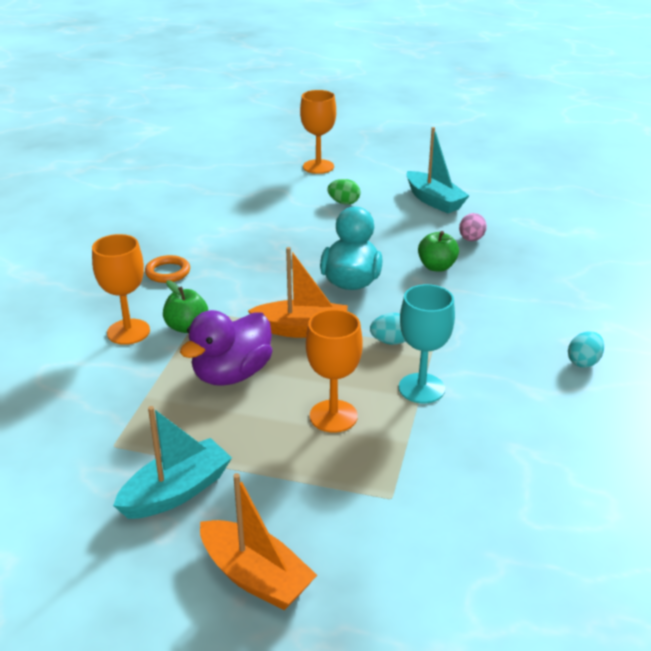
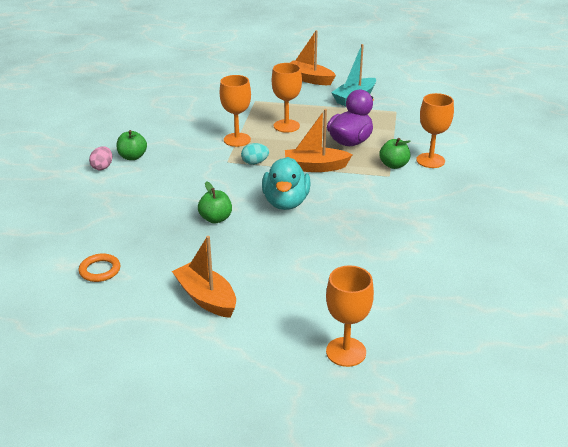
camera: 175 degrees right, 0 degrees up
orange ring [145,255,190,283] -> orange ring moved to [79,253,121,282]
green egg [327,179,360,204] -> none
turquoise goblet [399,284,455,403] -> orange goblet [220,75,251,147]
turquoise boat [407,127,469,213] -> orange boat [172,236,236,318]
pink egg [459,213,487,241] -> pink egg moved to [89,146,112,170]
turquoise egg [568,331,604,368] -> green apple [117,130,147,160]

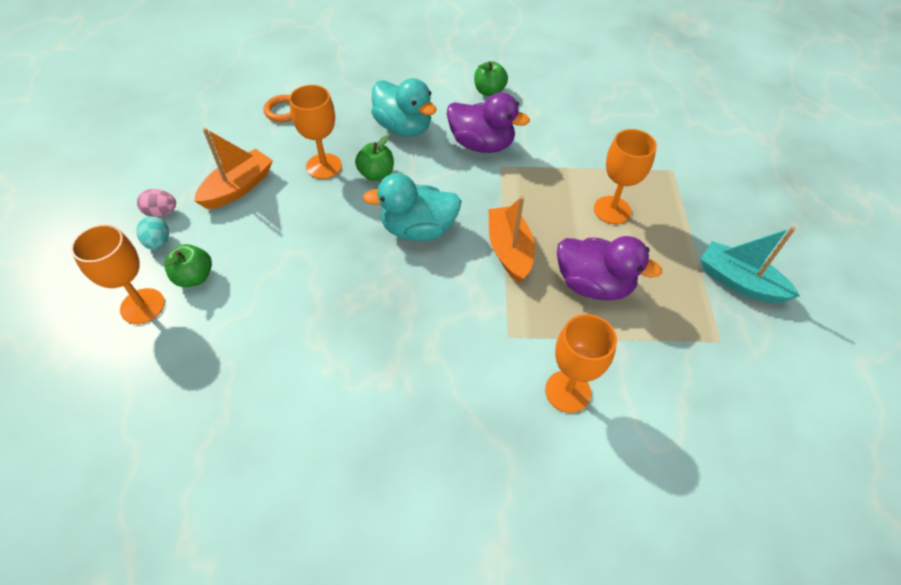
camera: 80 degrees right, 20 degrees up
pink egg [89,146,112,170] -> pink egg moved to [137,189,176,217]
orange goblet [220,75,251,147] -> orange goblet moved to [289,85,342,179]
turquoise egg [241,143,269,165] -> turquoise egg moved to [136,216,169,250]
orange boat [290,30,336,85] -> none
green apple [379,138,411,169] -> green apple moved to [163,244,212,287]
none -> turquoise duck [371,78,437,137]
none -> purple duck [447,92,530,153]

